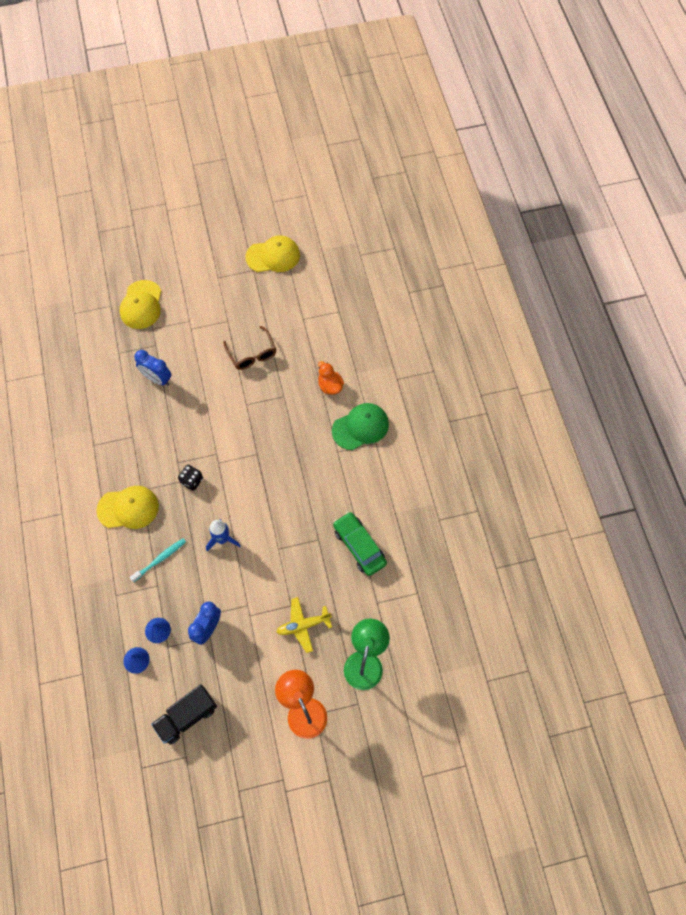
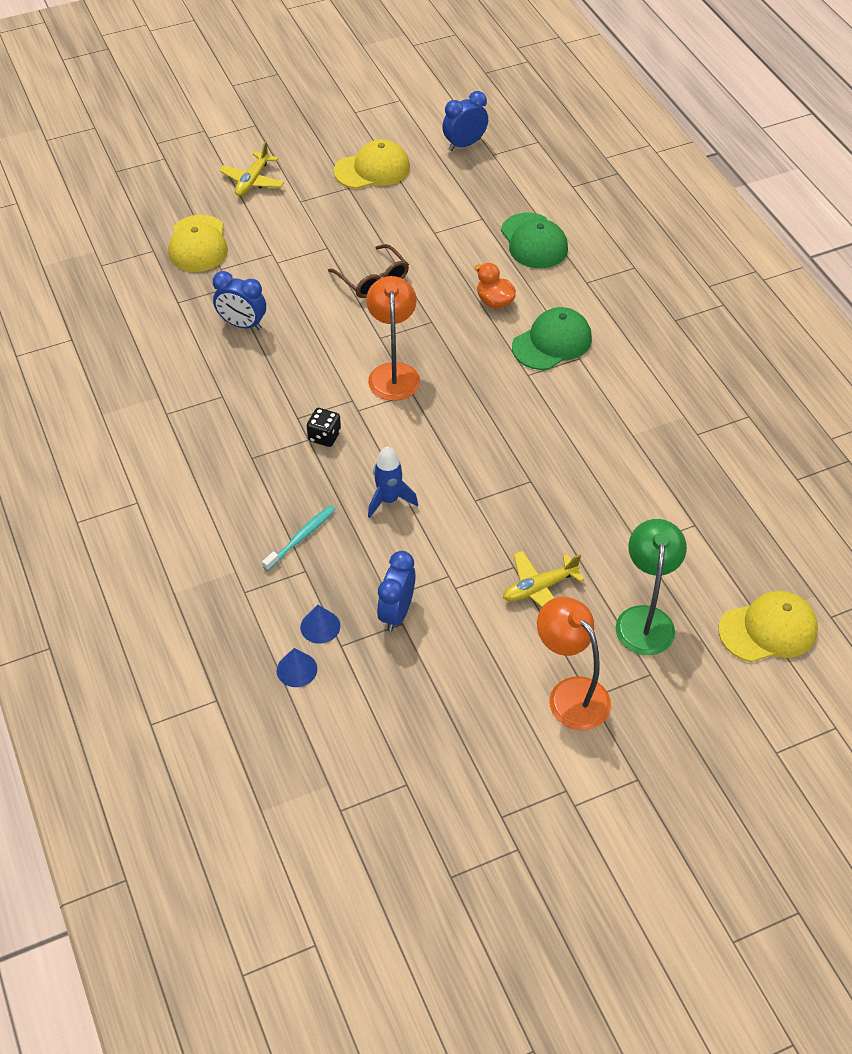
camera: 10 degrees left, 15 degrees down
yellow cap [96,486,159,529] -> yellow cap moved to [718,591,818,662]
black truck [151,684,217,745] -> none
green car [333,512,387,576] -> none
none -> yellow plane [219,141,284,196]
none -> orange lamp [366,276,420,401]
none -> blue clock [442,91,488,151]
none -> green cap [501,213,568,268]

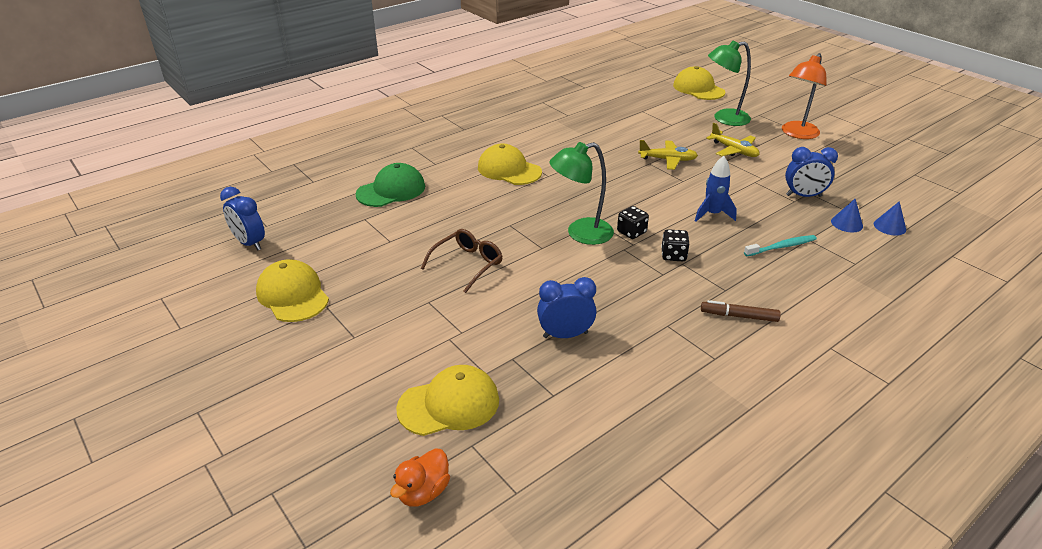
camera: 105 degrees left, 15 degrees down
blue clock [213,271,266,330] -> blue clock turned 105 degrees counterclockwise [537,277,597,338]
yellow plane [219,141,284,196] -> yellow plane moved to [638,140,698,170]
turquoise toothbrush [262,505,336,571] -> turquoise toothbrush turned 135 degrees clockwise [744,235,817,256]
orange lamp [366,276,420,401] -> green lamp [549,142,614,245]
orange duck [475,263,516,308] -> orange duck moved to [390,448,450,507]
green cap [512,307,592,370] -> yellow cap [478,144,542,185]
none -> black dice [617,206,649,239]
none -> brown marker [701,300,781,322]

